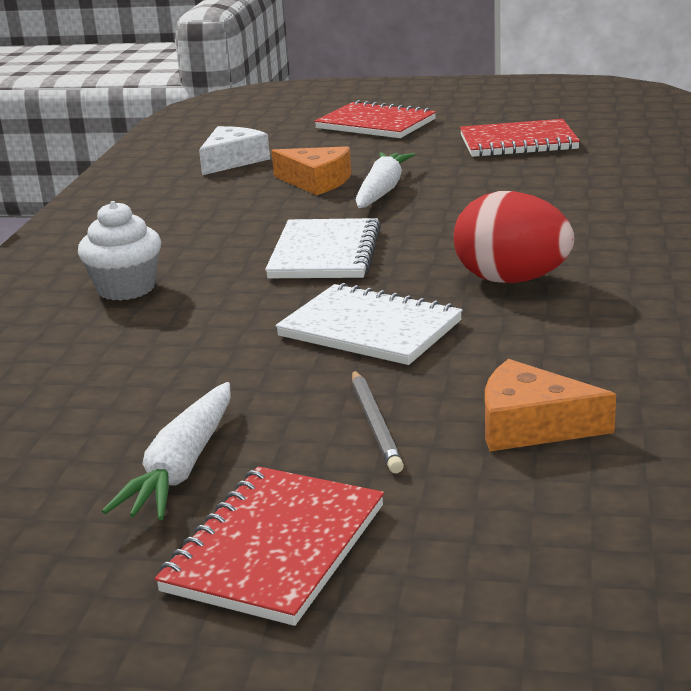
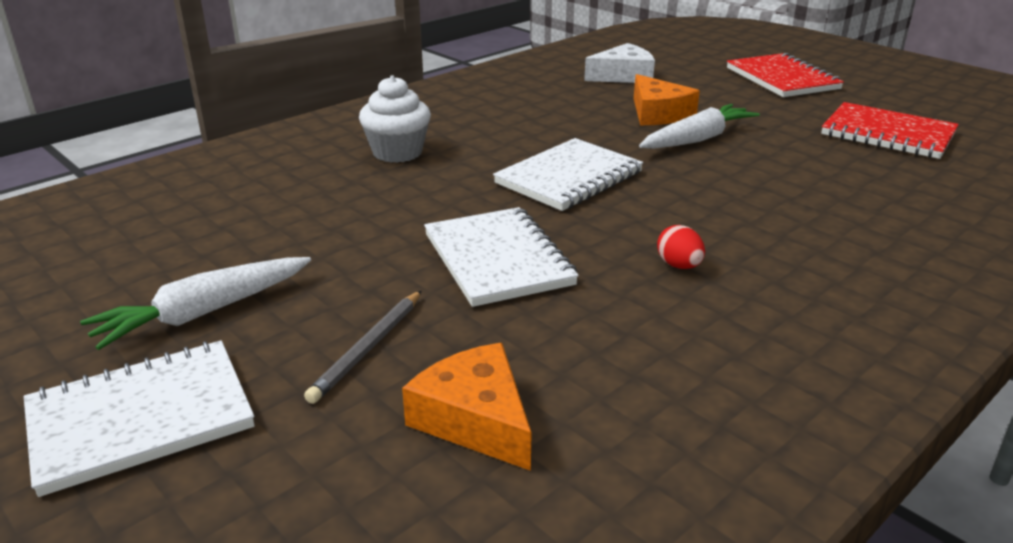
camera: 35 degrees right, 5 degrees up
red notebook [155,467,384,626] -> white notebook [24,340,255,497]
red egg [454,191,574,283] -> red egg [657,225,705,269], size x0.43

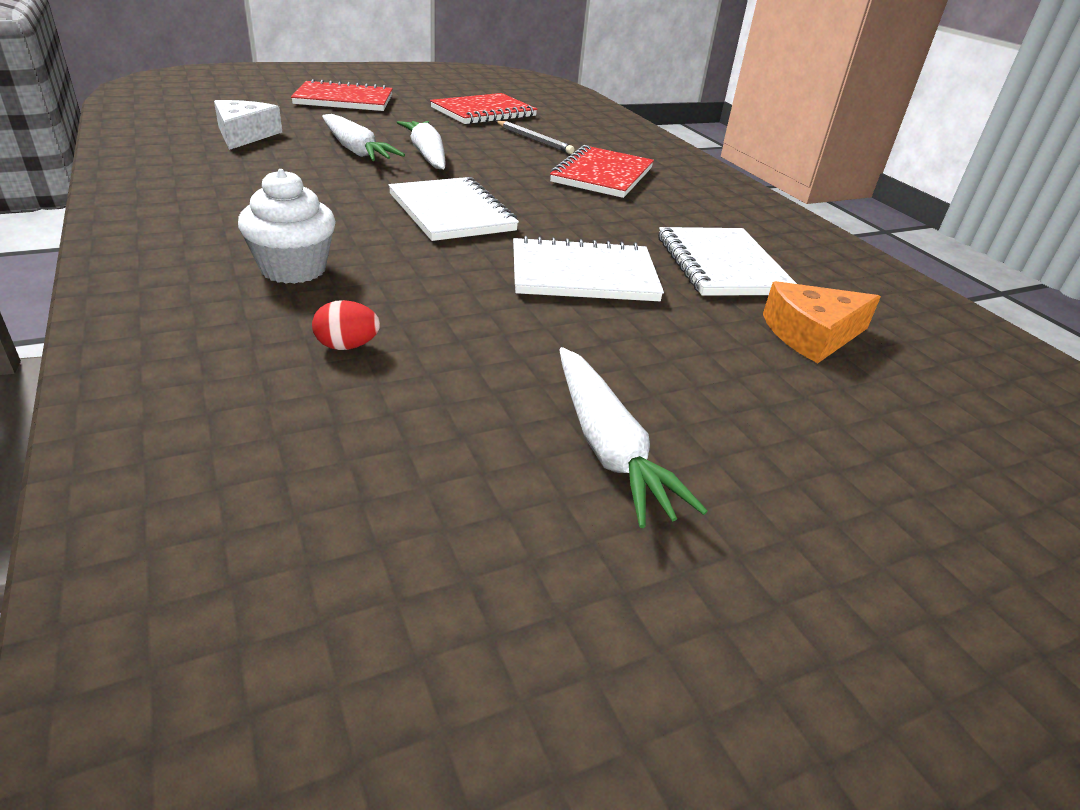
camera: 75 degrees left, 5 degrees up
white notebook [24,340,255,497] -> white notebook moved to [658,227,797,296]
grey pencil [304,291,421,404] -> grey pencil moved to [496,121,574,154]
orange cheese [634,74,700,125] -> white carrot [322,114,405,161]
red egg [657,225,705,269] -> red egg moved to [312,300,380,350]
none -> red notebook [550,145,654,198]

